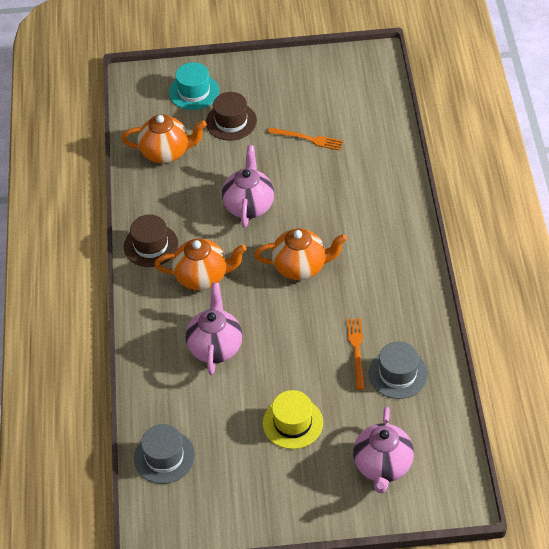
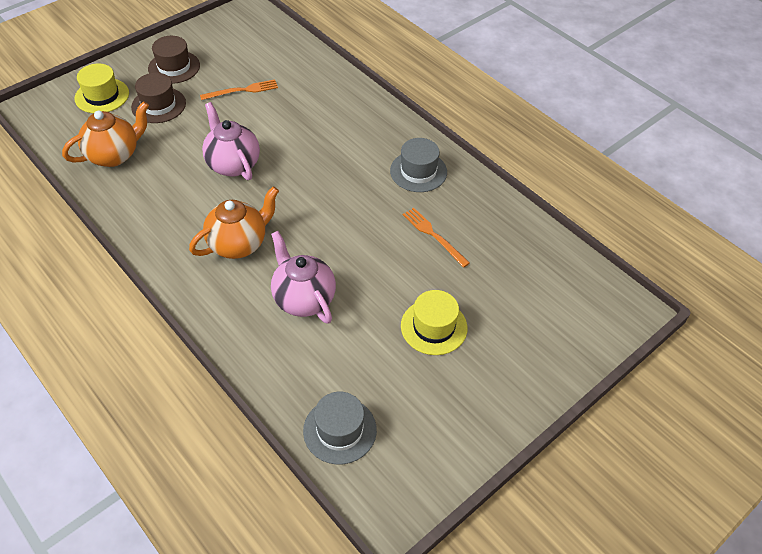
camera: 40 degrees left, 0 degrees up
brown hat [124,214,178,267] -> brown hat moved to [148,36,200,84]
turquoise hat [169,62,219,110] -> yellow hat [75,63,129,113]
orange teapot [254,228,347,280] -> none
pink teapot [353,407,414,494] -> none
grey hat [369,341,428,399] -> grey hat moved to [390,138,447,192]

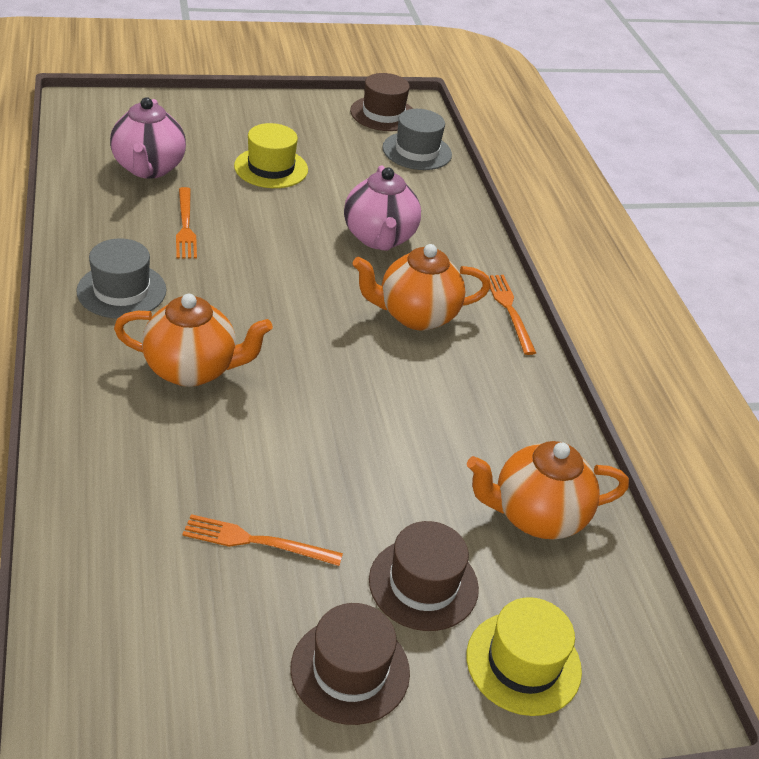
camera: 155 degrees left, 10 degrees down
pink teapot [202,102,260,180] -> pink teapot moved to [110,97,186,179]
none -> orange teapot [114,294,273,387]
none -> brown hat [350,73,413,131]
none -> orange fork [487,275,536,355]

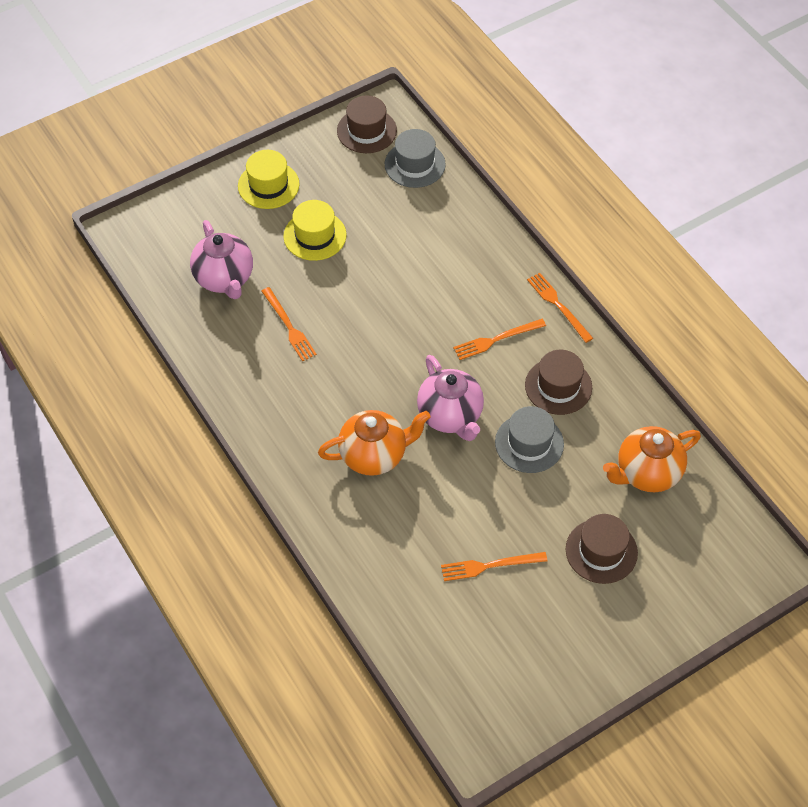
camera: 15 degrees left, 15 degrees up
grey hat [76,238,167,318] -> grey hat moved to [495,406,564,473]
brown hat [290,603,410,725] -> brown hat moved to [525,350,592,415]
pink teapot [344,165,421,251] -> pink teapot moved to [417,355,484,441]
orange teapot [352,244,491,331] -> orange fork [453,319,546,360]
yellow hat [466,597,582,716] -> yellow hat moved to [238,150,300,209]

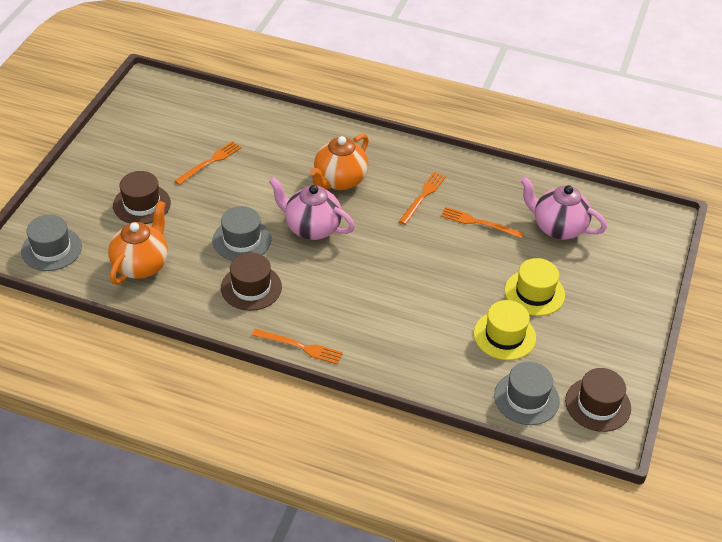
camera: 140 degrees right, 10 degrees down
yellow hat [238,150,300,209] -> yellow hat moved to [474,300,536,360]
orange fork [453,319,546,360] -> orange fork moved to [399,172,446,225]
none -> grey hat [21,215,82,271]

